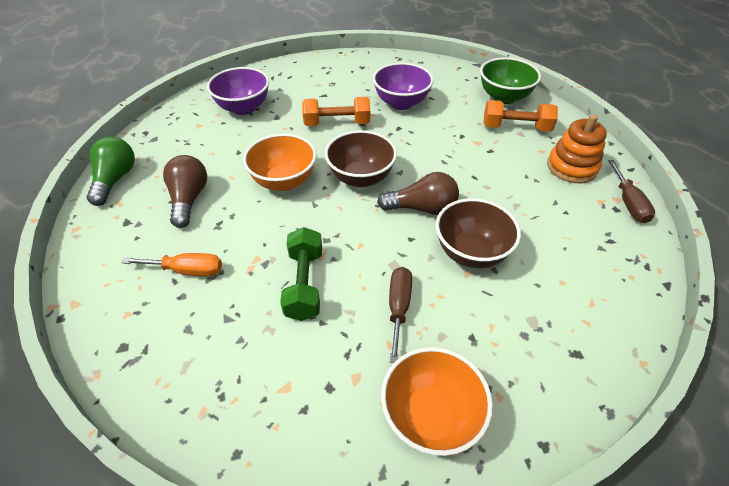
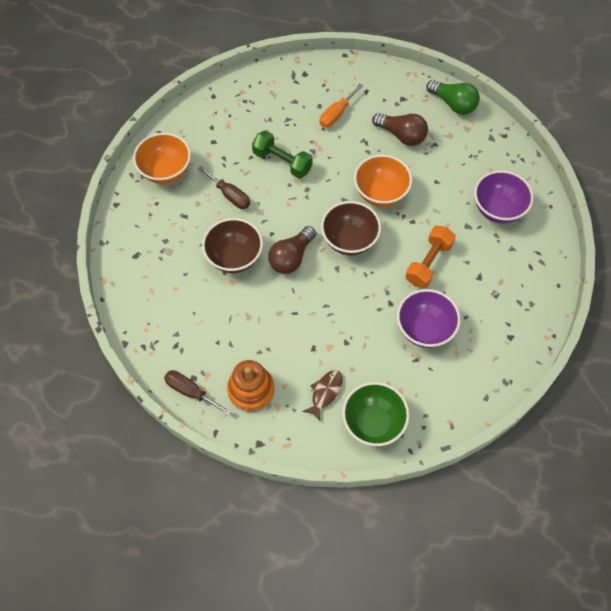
camera: 125 degrees right, 15 degrees up
orange dumbbell [483,100,558,132] -> brown fish [302,370,342,421]

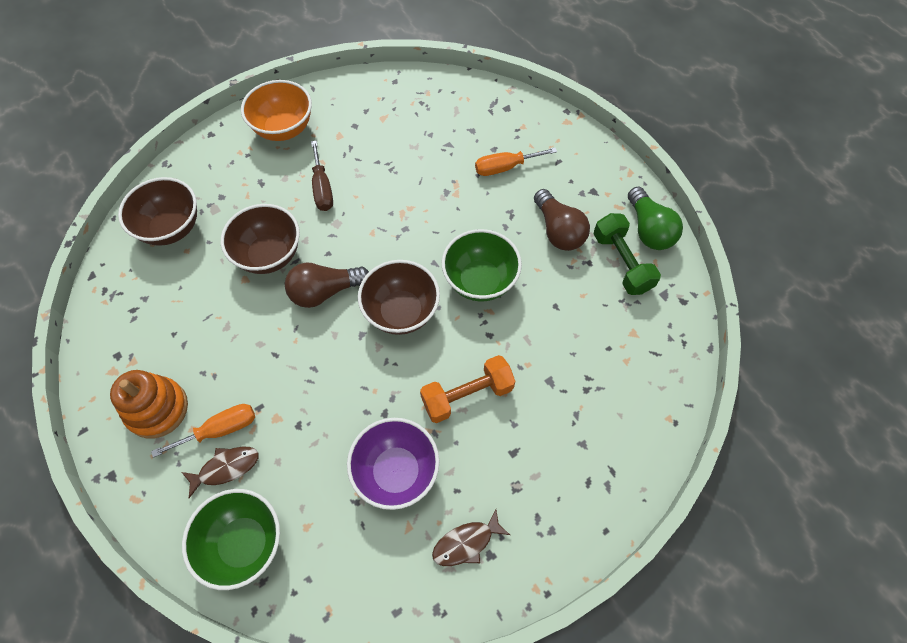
camera: 35 degrees right, 0 degrees up
brown screwdriver [164,370,232,415] -> none
green dumbbell [252,130,313,178] -> green dumbbell moved to [594,213,661,295]
orange bowl [354,155,412,207] -> green bowl [442,229,522,302]
purple bowl [474,170,534,223] -> none
none -> brown bowl [118,177,197,246]
none -> orange screwdriver [151,404,255,458]
none -> brown fish [432,509,510,566]

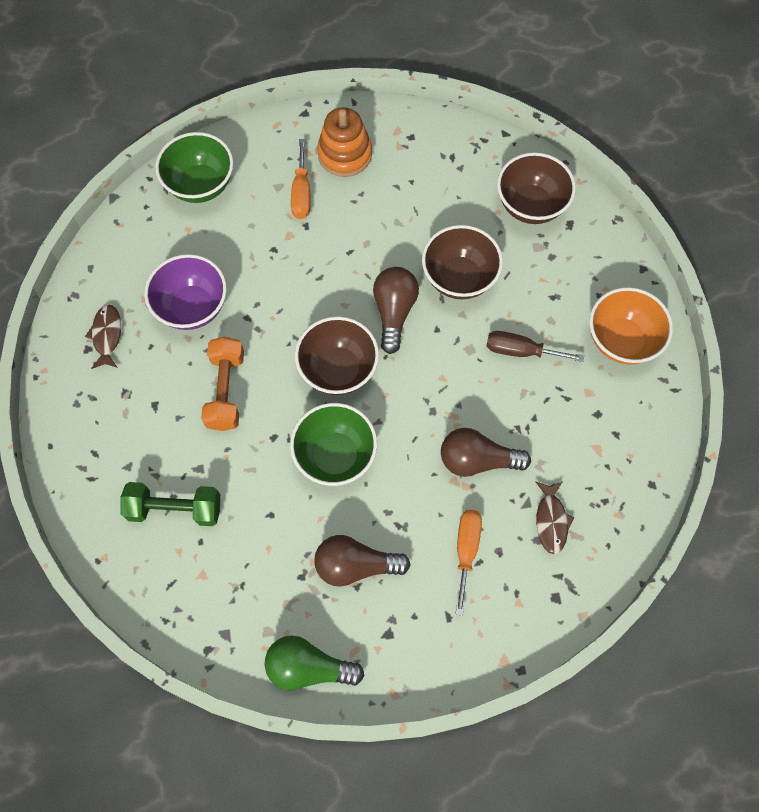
camera: 115 degrees right, 5 degrees up
brown fish [182,446,259,498] -> brown fish moved to [535,481,574,554]
green dumbbell [594,213,661,295] -> green dumbbell moved to [120,482,220,526]
none -> brown light bulb [441,428,531,477]

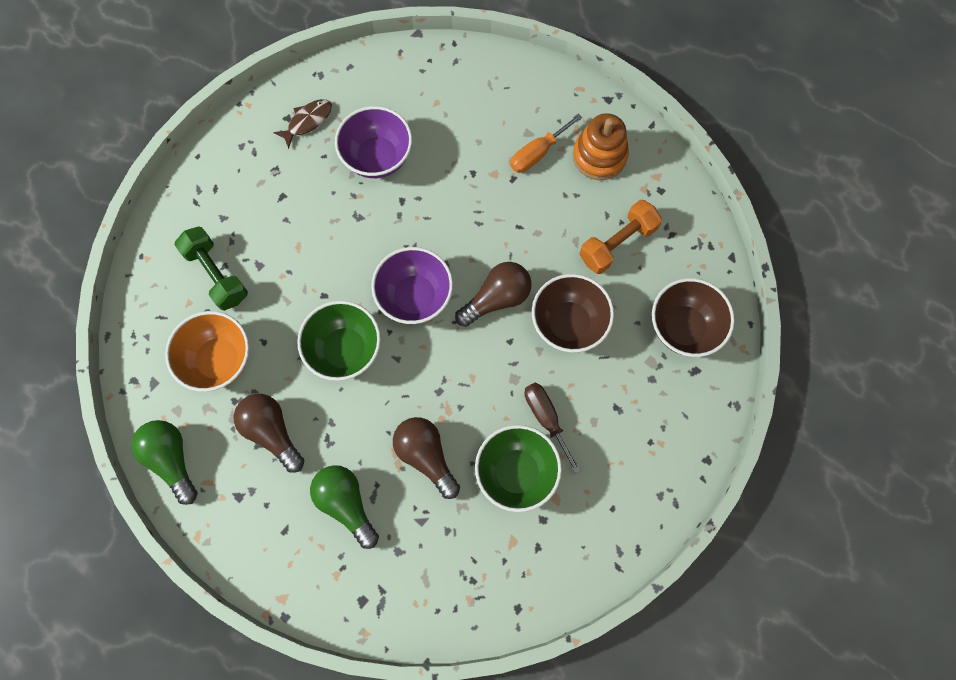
camera: 50 degrees right, 5 degrees up
green bowl [155,132,233,203] -> green bowl moved to [475,425,562,512]
orange dumbbell [201,337,244,431] -> orange dumbbell moved to [579,200,662,274]
brown bowl [295,316,379,395] -> purple bowl [371,247,453,324]
orange screwdriver [455,510,482,616] -> green light bulb [310,465,379,549]
brown fish [535,481,574,554] -> none
orange bowl [589,287,673,365] -> orange bowl moved to [165,311,249,392]

